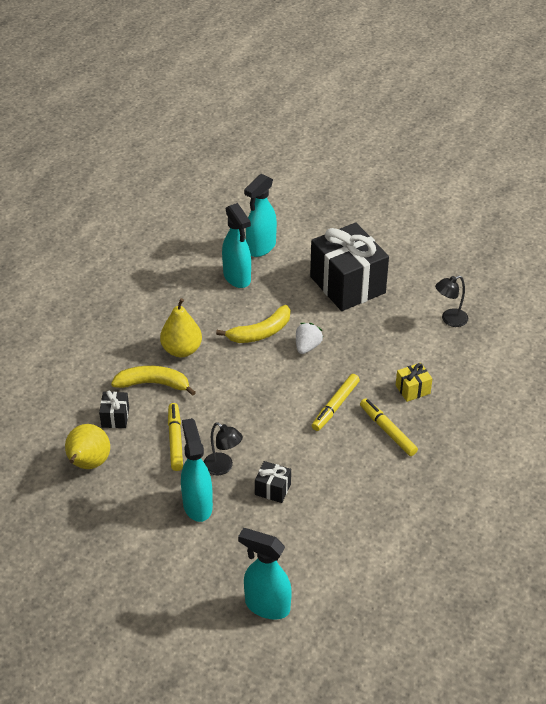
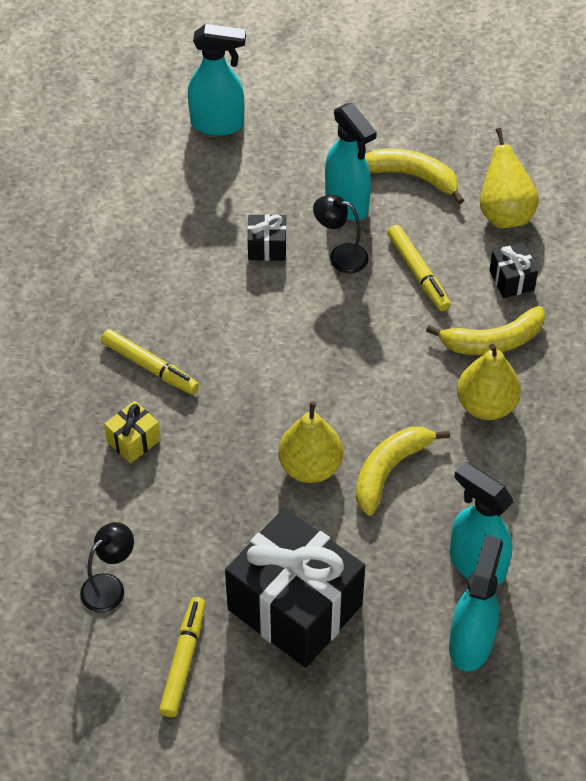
camera: 160 degrees right, 10 degrees up
white strawberry [296,323,323,354] -> yellow pear [278,401,343,483]
yellow marker [312,374,360,431] -> yellow marker moved to [159,597,206,717]
none -> yellow banana [365,149,464,204]

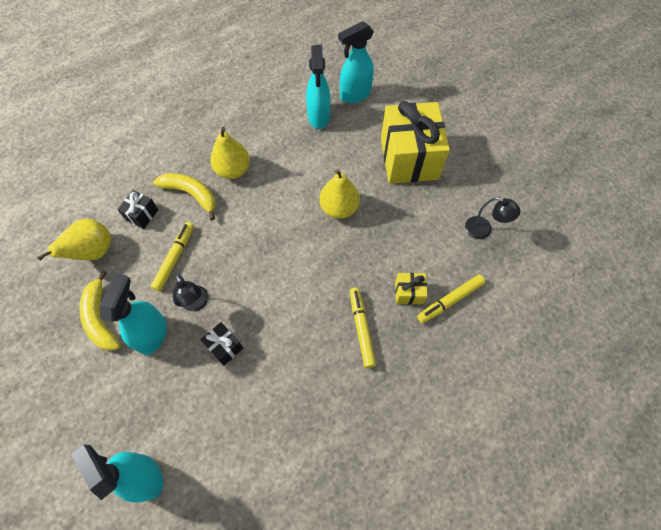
camera: 135 degrees left, 10 degrees up
black lamp [80,522,134,613] -> black lamp turned 150 degrees counterclockwise [465,197,520,239]
yellow marker [159,597,206,717] -> yellow marker moved to [417,275,485,323]
black gift [225,507,365,668] -> yellow gift [381,101,450,184]
yellow banana [356,427,450,516] -> none

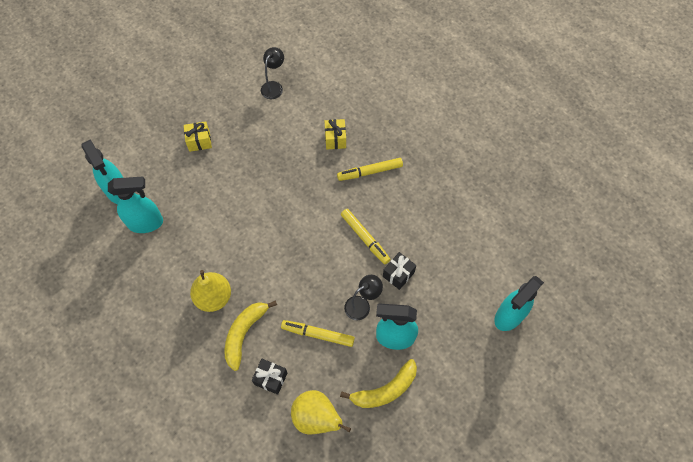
camera: 95 degrees left, 0 degrees up
yellow pear [319,169,360,219] -> none
yellow gift [381,101,450,184] -> yellow gift [184,121,212,152], size x0.42
yellow marker [417,275,485,323] -> yellow marker moved to [341,209,391,265]

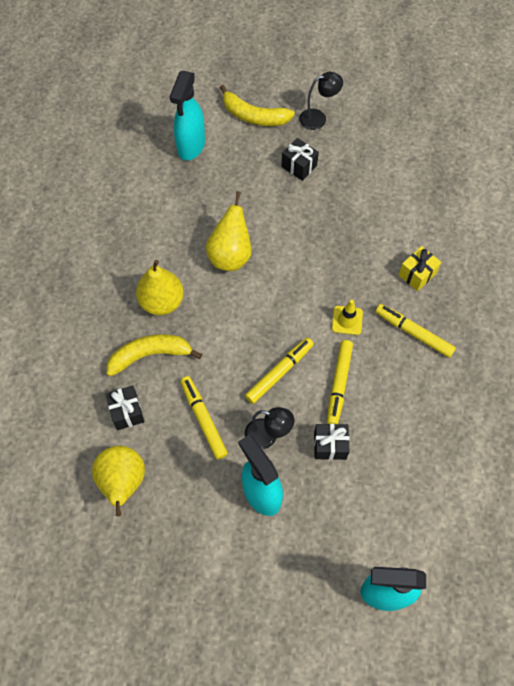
camera: 50 degrees right, 0 degrees up
turquoise spray bottle [108,177,163,233] -> none
yellow gift [184,121,212,152] -> black gift [282,138,319,181]
black lamp [261,47,284,99] -> black lamp moved to [299,72,343,130]
yellow banana [340,359,417,408] -> yellow banana moved to [220,85,295,126]
none -> yellow pear [206,191,252,271]
none -> yellow marker [245,337,314,404]
none -> yellow traffic cone [332,300,363,335]

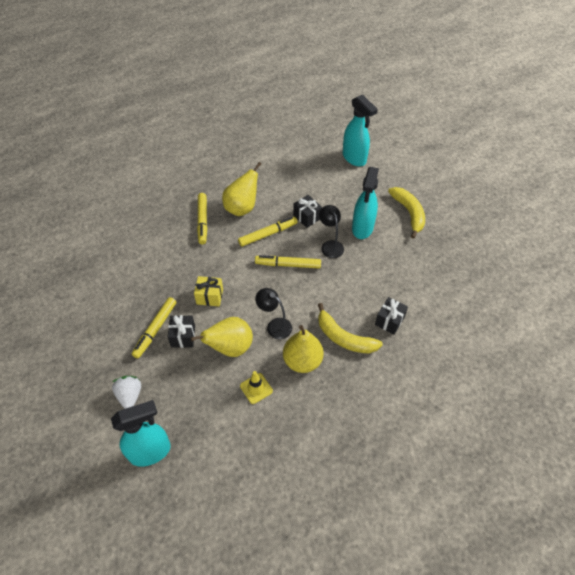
camera: 130 degrees left, 10 degrees down
yellow pear [92,446,145,516] -> yellow pear moved to [222,162,261,216]
yellow marker [180,376,228,460] -> yellow marker moved to [132,297,177,358]
yellow banana [220,85,295,126] -> yellow banana moved to [388,187,425,239]
black gift [282,138,319,181] -> black gift moved to [168,315,195,348]
black lamp [299,72,343,130] -> black lamp moved to [255,288,292,339]
yellow traffic cone [332,300,363,335] -> yellow traffic cone moved to [240,371,273,404]
yellow gift [399,246,441,291] -> yellow gift moved to [194,276,223,307]
none -> white strawberry [112,376,141,409]

